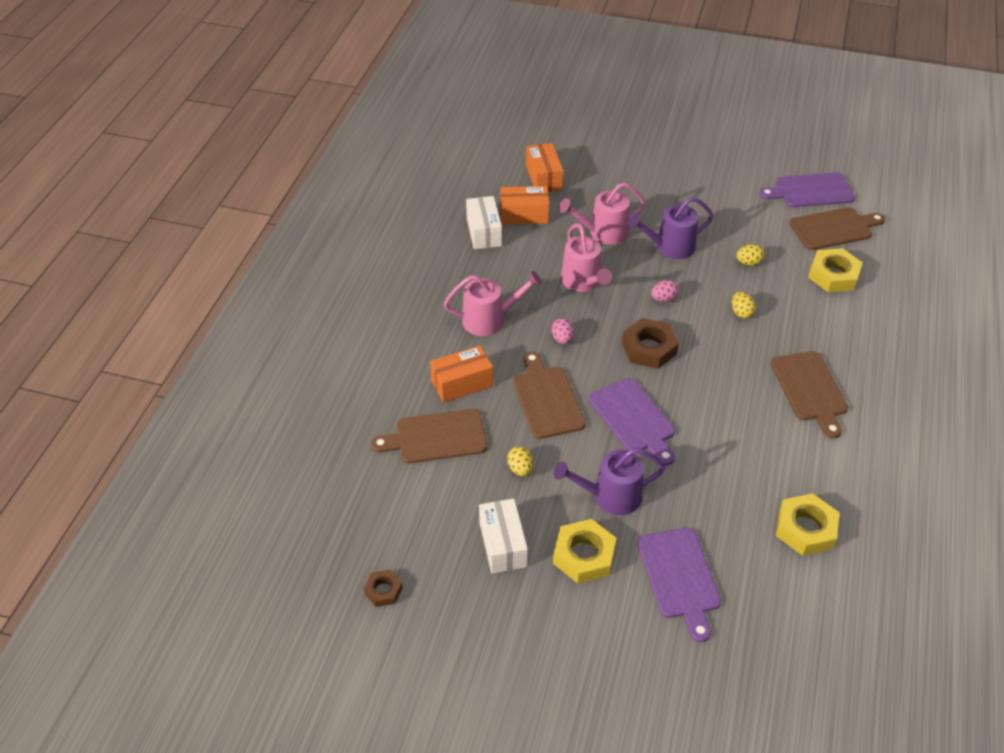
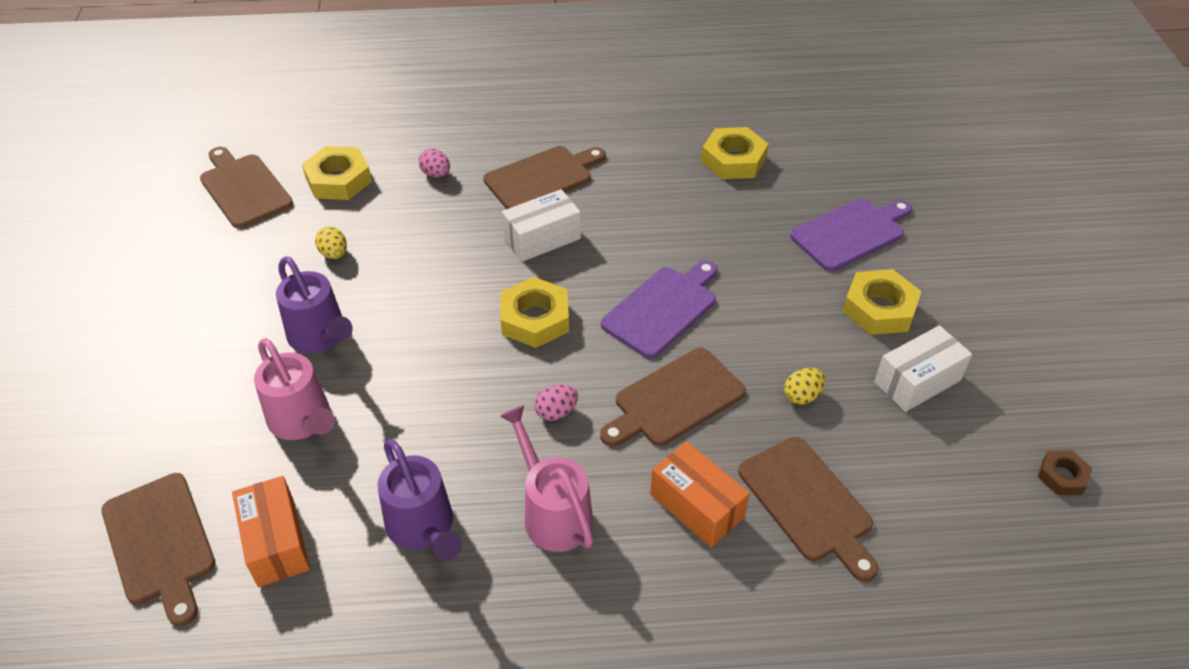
camera: 110 degrees left, 0 degrees up
white box [466,196,502,250] -> white box moved to [502,189,581,262]
orange box [526,143,563,192] -> brown cutting board [101,473,215,627]
purple watering can [554,448,665,515] -> purple watering can moved to [378,439,462,561]
pink watering can [561,223,612,292] -> none
brown nut [622,318,679,369] -> yellow nut [501,277,569,348]
pink egg [651,280,679,302] -> pink egg moved to [418,148,450,177]
yellow egg [732,292,756,319] -> none
purple cutting board [759,172,855,207] -> none

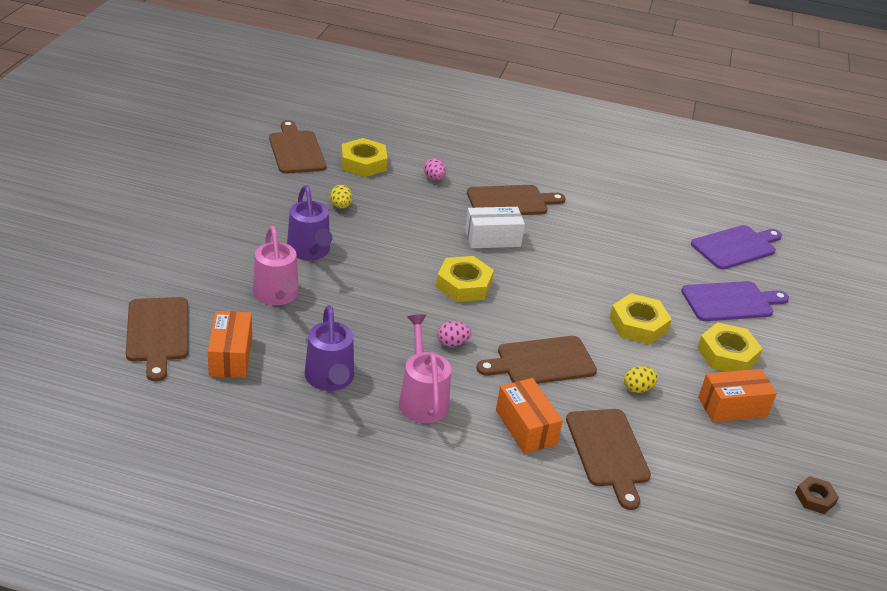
camera: 15 degrees right, 10 degrees down
purple cutting board [601,260,717,358] -> purple cutting board moved to [691,225,782,269]
yellow nut [701,127,769,179] -> yellow nut moved to [609,293,672,344]
white box [874,325,972,412] -> orange box [698,369,777,422]

